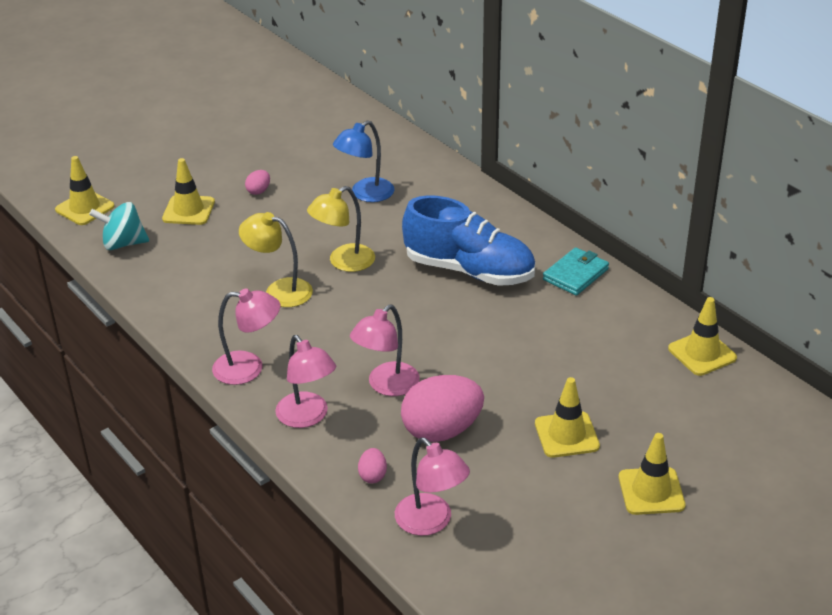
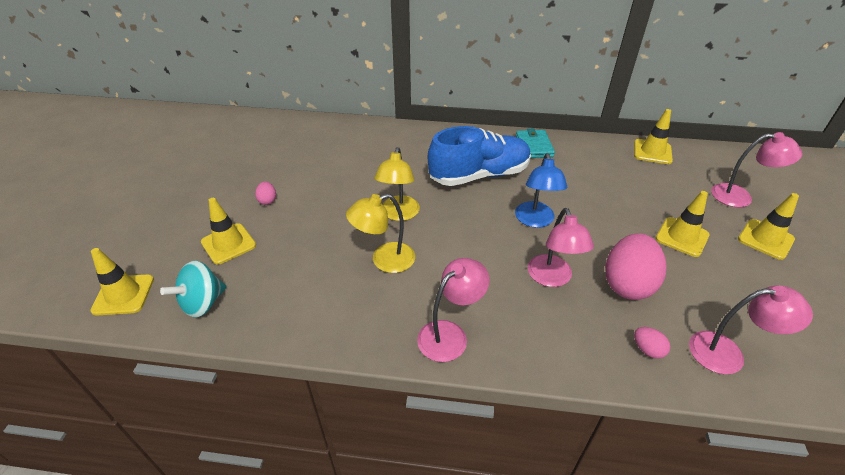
camera: 45 degrees left, 5 degrees up
pink lamp [275,335,336,428] -> pink lamp moved to [711,132,802,207]
blue lamp [333,120,394,202] -> blue lamp moved to [515,153,567,228]

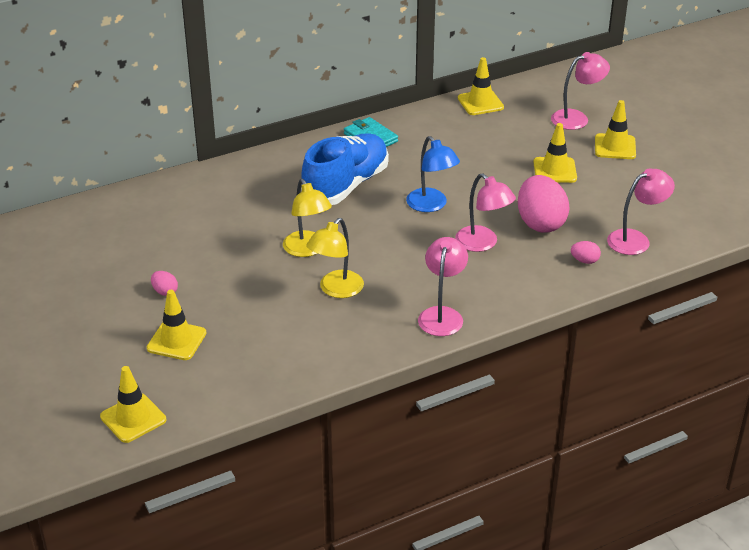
camera: 35 degrees left, 5 degrees down
turquoise spinning top [160,261,227,317] -> none

